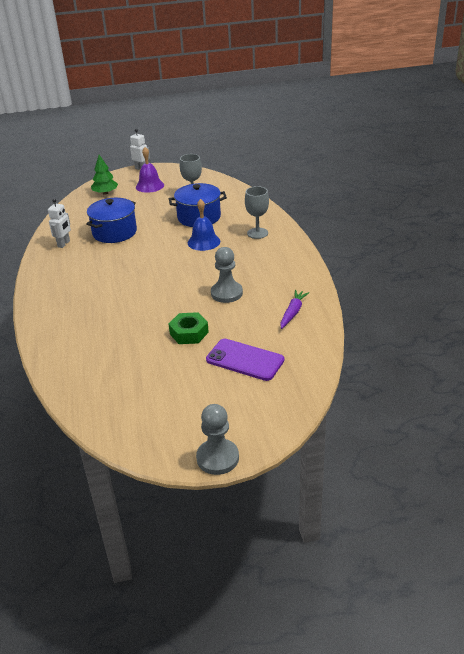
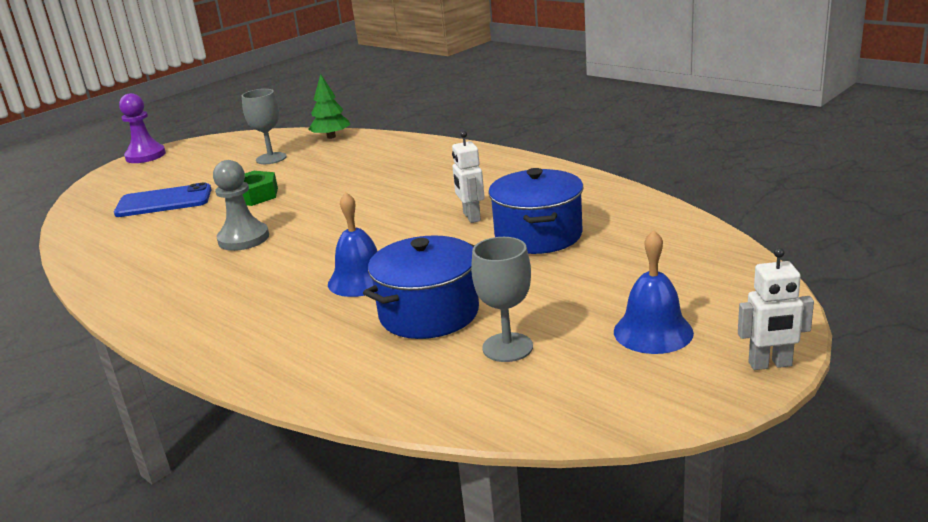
camera: 145 degrees right, 10 degrees down
white robot [48,199,71,248] -> white robot moved to [452,131,485,223]
green tree [91,155,118,195] -> green tree moved to [308,74,350,139]
purple bell [136,147,164,193] -> blue bell [614,230,694,354]
grey pawn [196,404,239,475] -> purple pawn [119,93,166,163]
purple phone [206,339,284,381] -> blue phone [114,182,212,217]
grey goblet [245,186,269,239] -> grey goblet moved to [242,89,287,164]
purple carrot [280,290,309,329] -> none

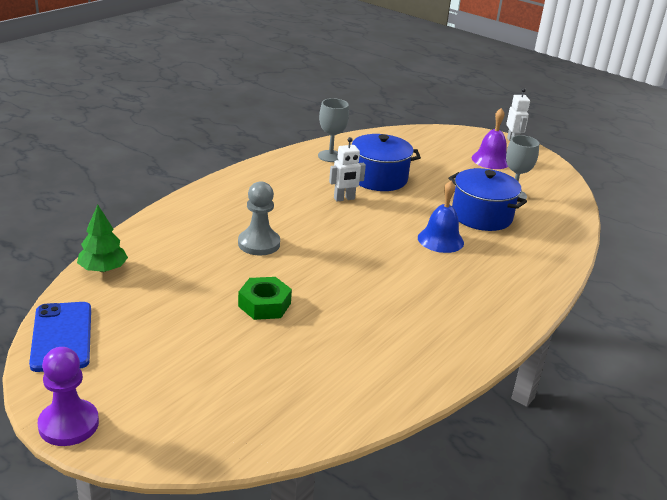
camera: 100 degrees left, 5 degrees up
blue phone [114,182,212,217] -> blue phone moved to [29,302,91,372]
grey pawn [213,160,269,251] -> grey pawn moved to [238,181,280,256]
grey goblet [242,89,287,164] -> grey goblet moved to [318,98,349,162]
blue bell [614,230,694,354] -> purple bell [472,108,508,169]

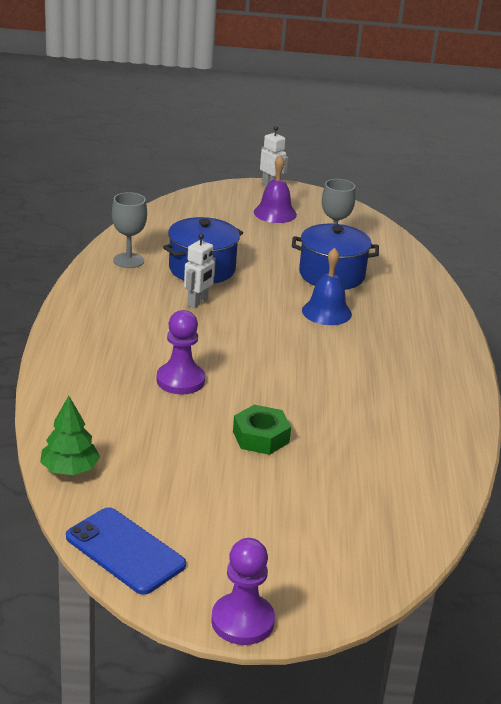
camera: 35 degrees left, 0 degrees up
grey pawn [238,181,280,256] -> purple pawn [156,310,205,394]

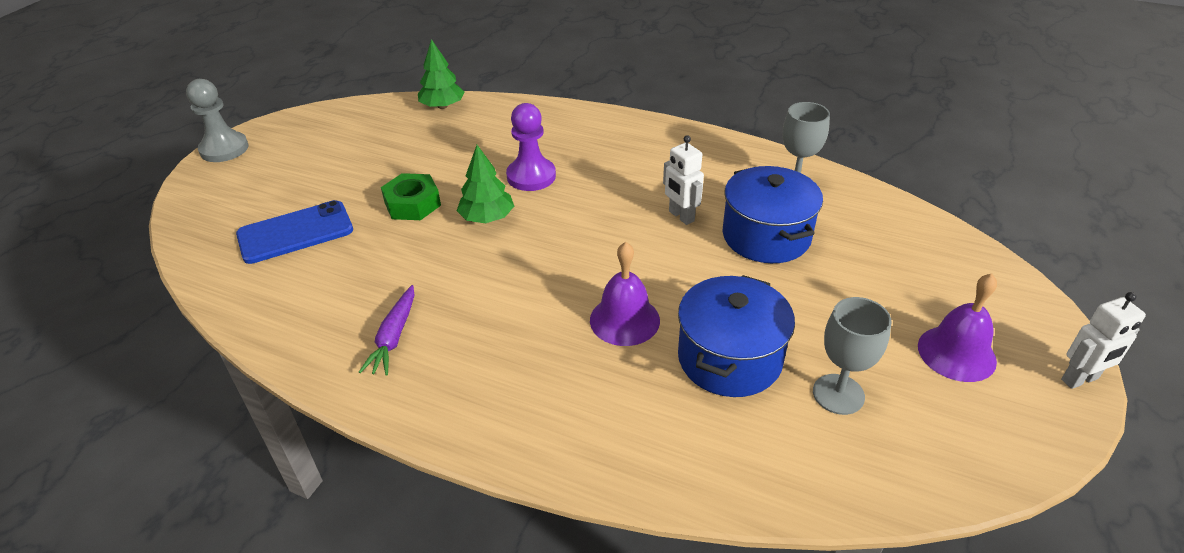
camera: 115 degrees right, 10 degrees up
blue phone [66,507,186,595] -> blue phone moved to [236,200,353,264]
purple pawn [211,538,275,645] -> grey pawn [186,79,249,162]
blue bell [302,248,352,325] -> purple bell [590,242,660,346]
none -> purple carrot [359,285,414,376]
none -> green tree [457,145,514,223]

